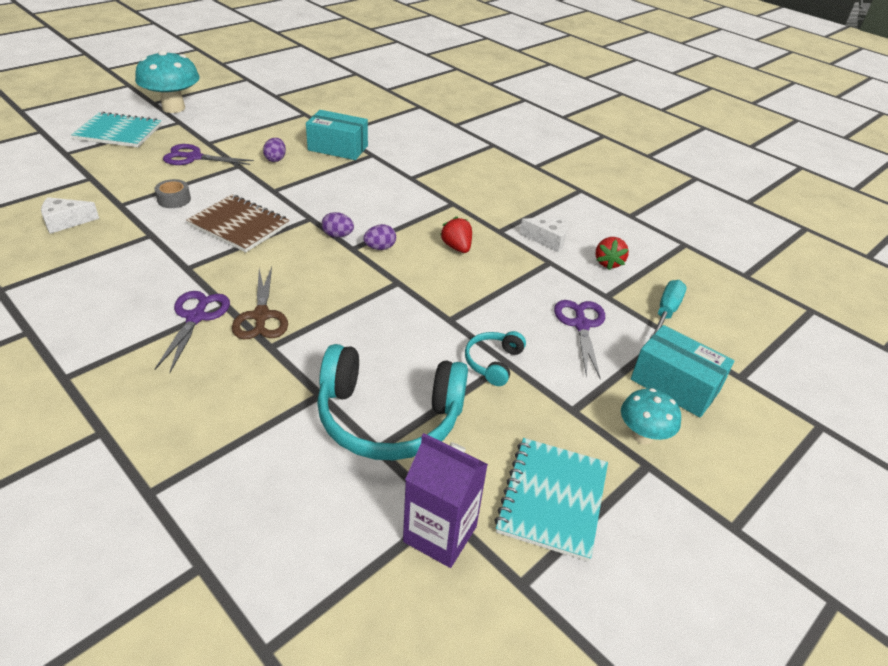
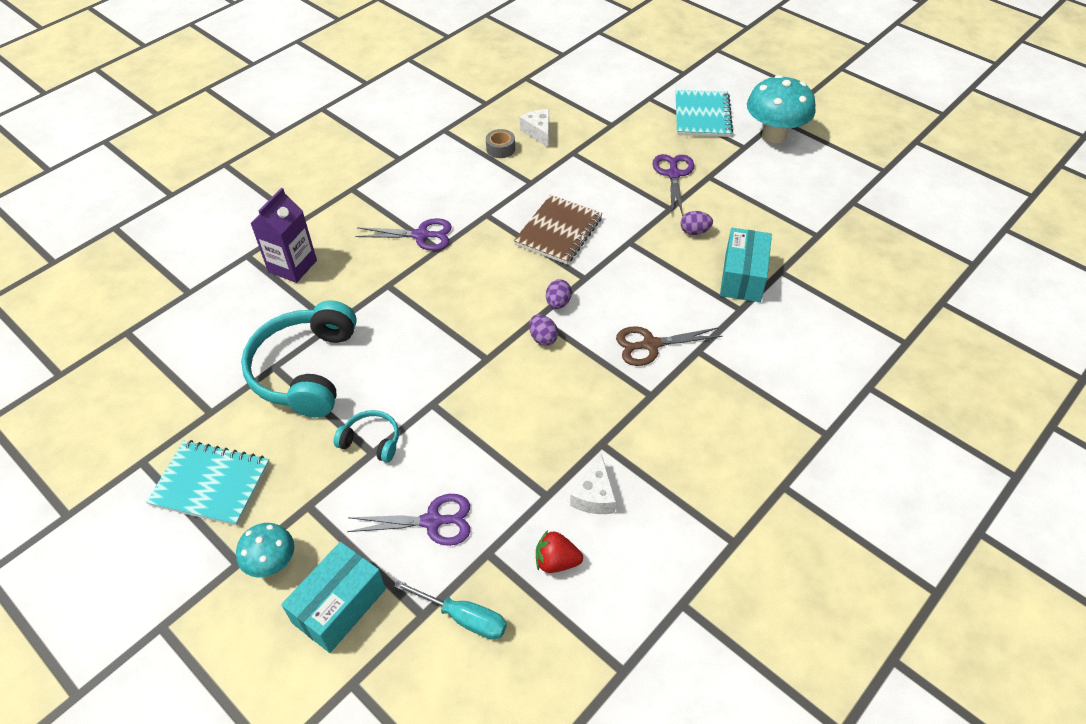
camera: 90 degrees right, 10 degrees up
grey tape [155,179,191,208] -> grey tape moved to [486,129,515,158]
brown scissors [232,267,288,339] -> brown scissors moved to [616,326,723,366]
purple carton [403,433,488,568] -> purple carton moved to [250,188,317,283]
red strawberry [440,217,472,253] -> none

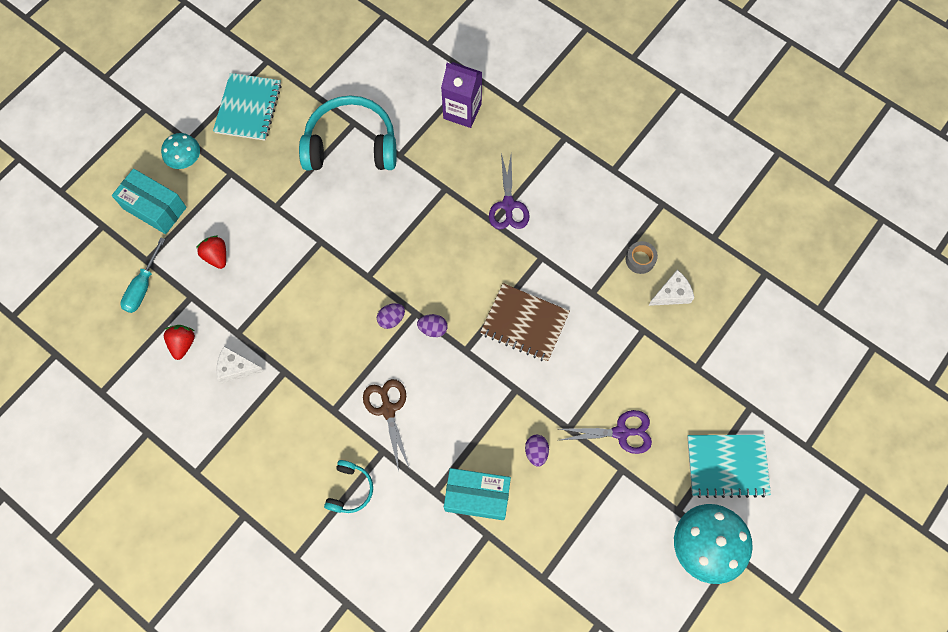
camera: 85 degrees right, 20 degrees up
turquoise headphones [334,410,399,463] -> turquoise headphones moved to [324,460,373,513]
purple scissors [347,494,470,546] -> red strawberry [196,236,226,269]

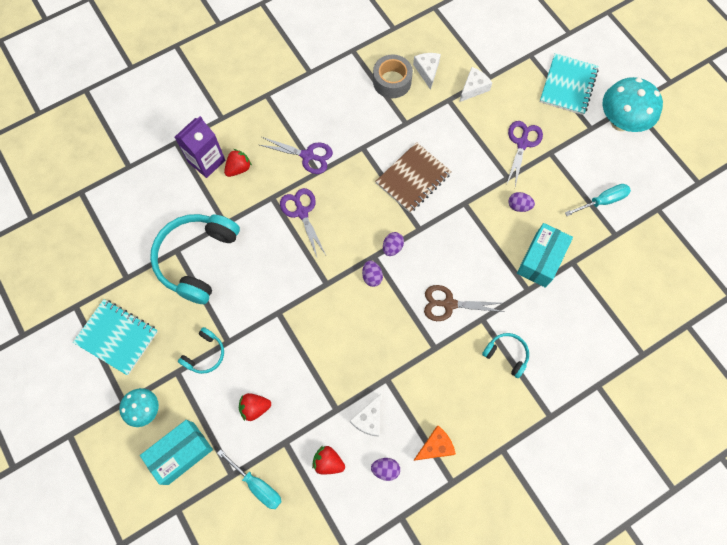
camera: 70 degrees left, 0 degrees up
grey tape [626,241,658,274] -> grey tape [373,54,413,98], size x1.61
none -> turquoise headphones [178,327,224,374]
none -> red strawberry [224,149,252,177]
none -> purple scissors [280,188,326,257]
none -> purple egg [371,458,400,481]
none -> orange cheese [413,426,456,461]
none -> white cheese [459,67,492,102]
none -> turquoise screwdriver [565,184,631,216]

